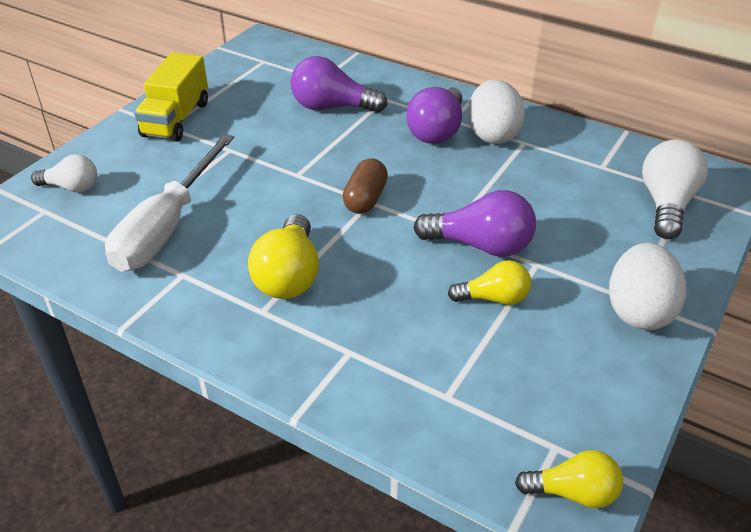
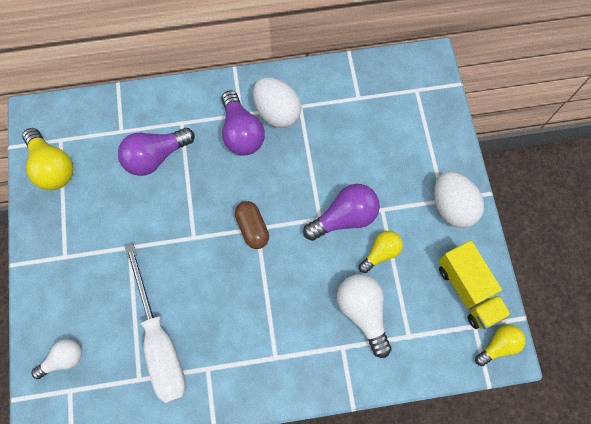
camera: 40 degrees left, 30 degrees up
yellow truck [134,52,208,142] -> yellow truck moved to [439,240,511,329]
yellow light bulb [248,214,319,299] -> yellow light bulb moved to [22,128,73,190]
white light bulb [642,139,708,239] -> white light bulb moved to [337,274,392,358]

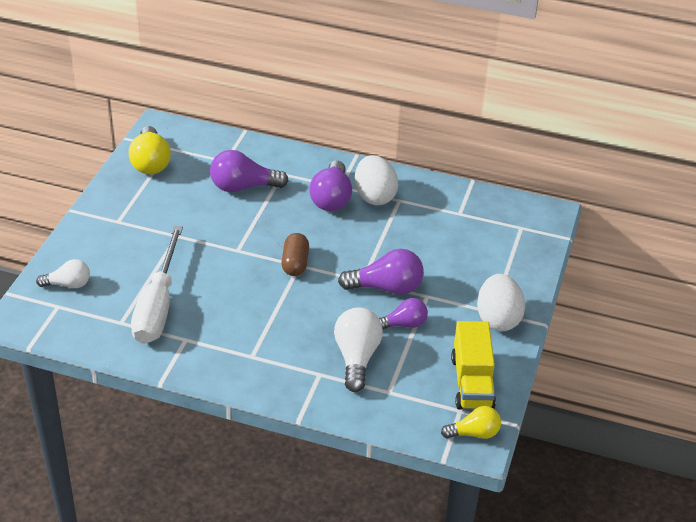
camera: 25 degrees right, 30 degrees down
yellow light bulb [359,231,403,273] -> purple light bulb [379,298,428,330]

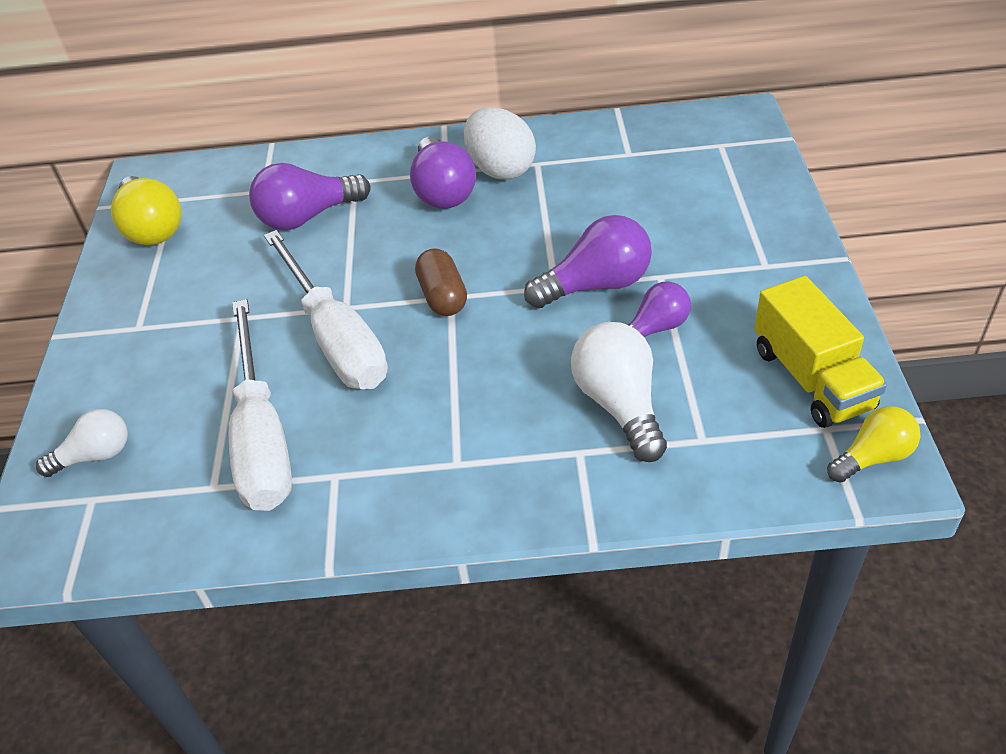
camera: 15 degrees left, 5 degrees up
white egg [477,274,525,331] -> none
none -> white screwdriver [264,230,388,389]

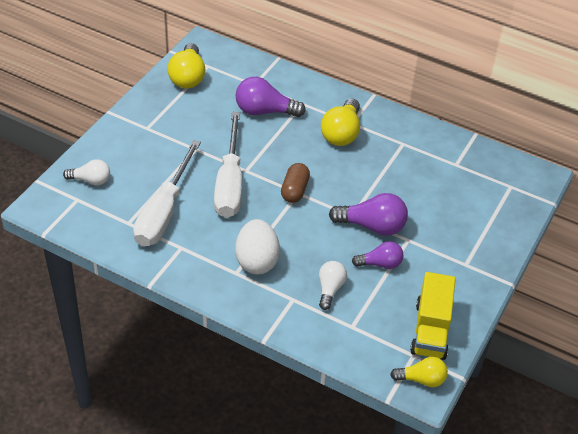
camera: 25 degrees right, 0 degrees up
purple light bulb [410,136,476,209] -> yellow light bulb [321,99,360,146]
white egg [464,107,536,180] -> white egg moved to [235,219,280,275]
white light bulb [571,322,667,462] -> white light bulb [319,261,347,310], size x0.63

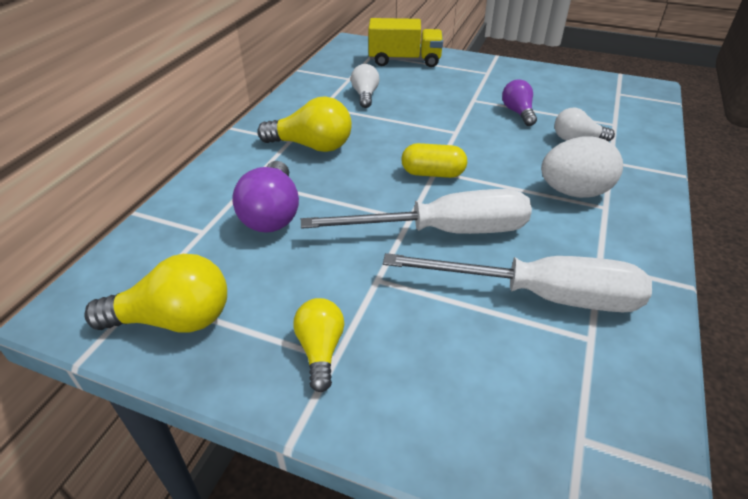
camera: 95 degrees left, 5 degrees down
white light bulb [63,159,110,186] -> white light bulb moved to [351,64,380,108]
brown capsule [281,163,310,203] -> yellow capsule [401,143,467,178]
purple light bulb [329,193,408,236] -> none
yellow light bulb [390,357,448,387] -> yellow light bulb moved to [293,298,344,392]
yellow truck [410,272,456,360] -> yellow truck moved to [368,18,443,67]

